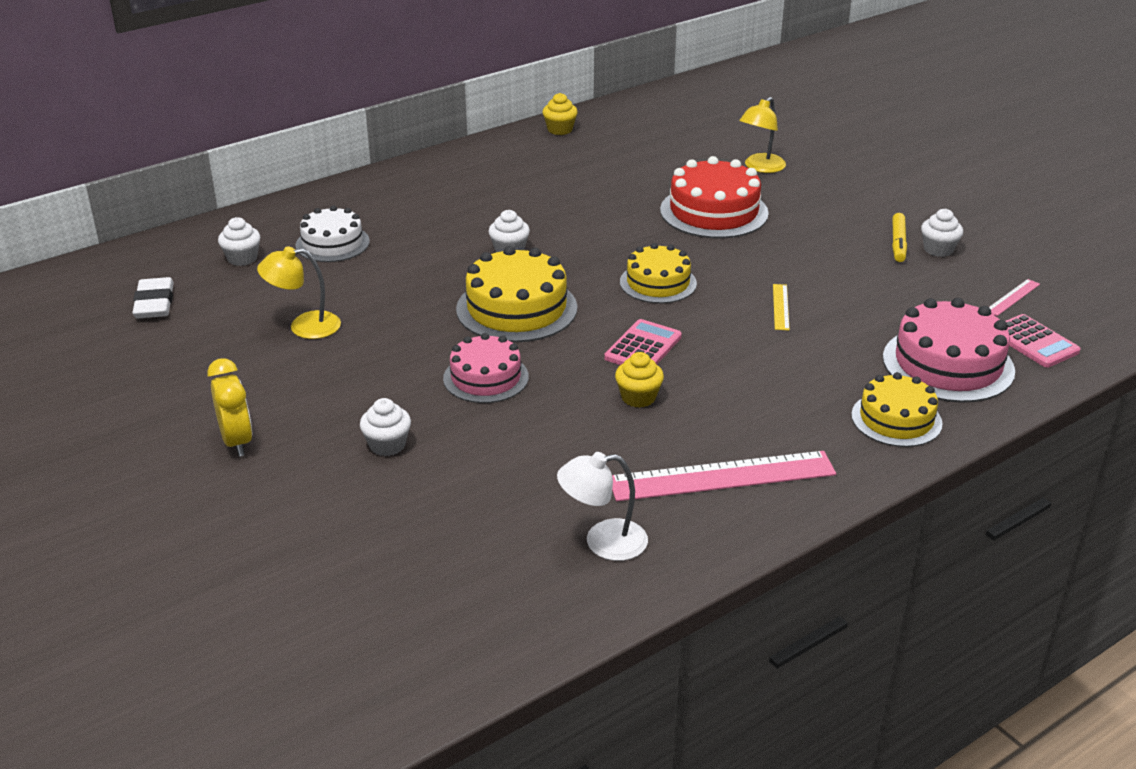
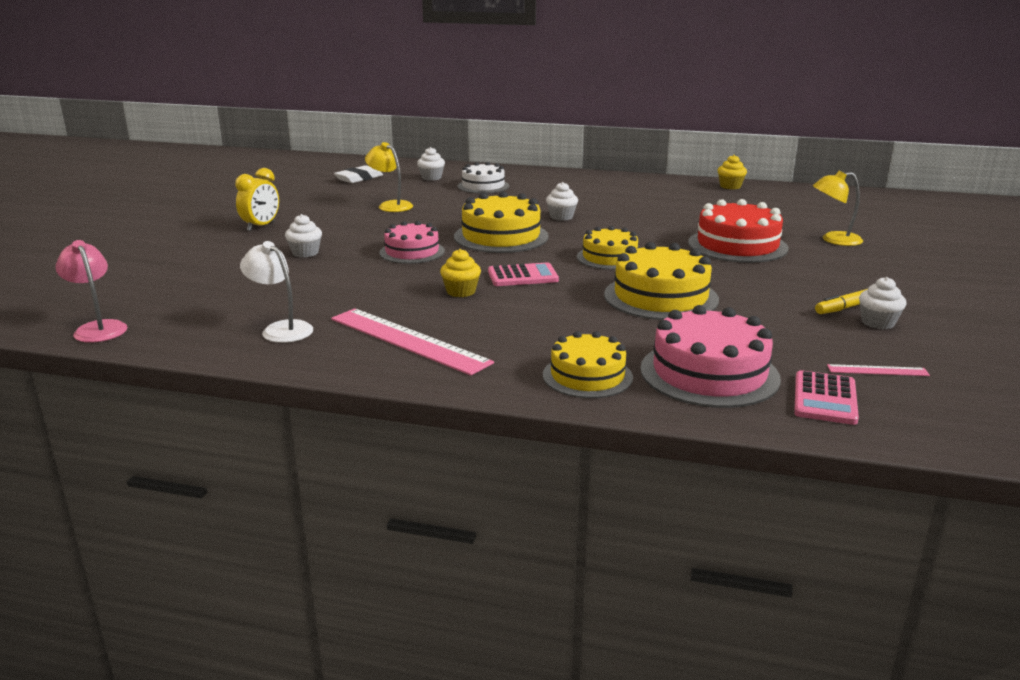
camera: 50 degrees right, 10 degrees down
yellow ruler [773,284,790,330] -> yellow cake [604,242,719,320]
none -> pink lamp [55,240,128,343]

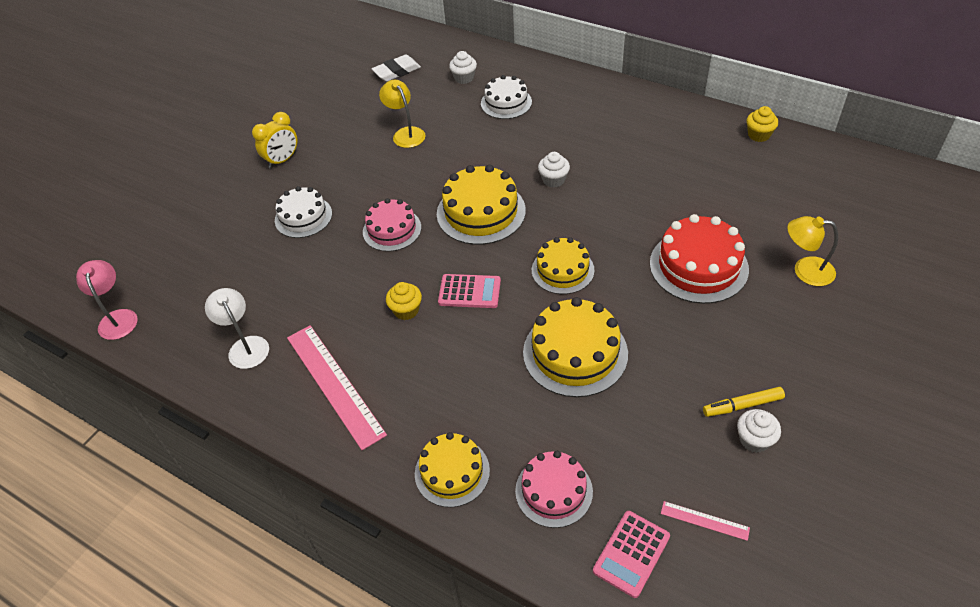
camera: 20 degrees right, 25 degrees up
white cupcake [285,214,322,258] -> white cake [275,186,332,238]
pink cake [640,305,781,408] -> pink cake [515,451,593,528], size x0.65

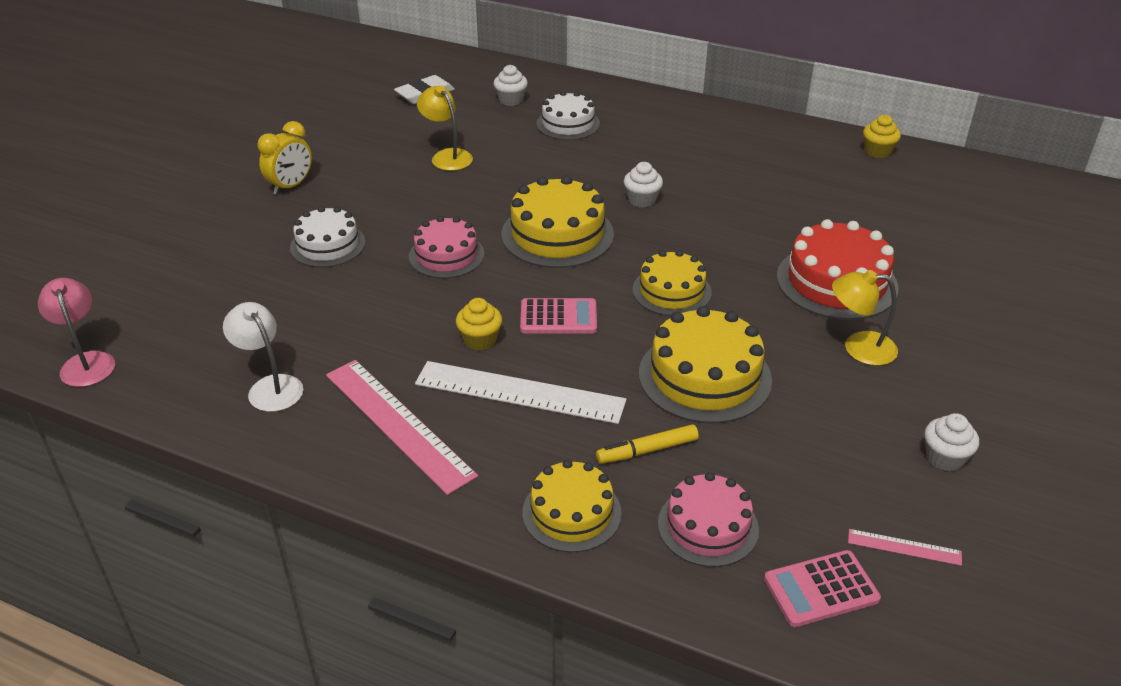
camera: 10 degrees left, 10 degrees down
pink calculator [593,511,670,598] -> pink calculator turned 45 degrees clockwise [764,550,881,627]
yellow marker [703,387,785,417] -> yellow marker moved to [596,424,699,464]
yellow lamp [787,216,838,286] -> yellow lamp moved to [832,270,898,366]
none -> white ruler [415,361,627,424]

